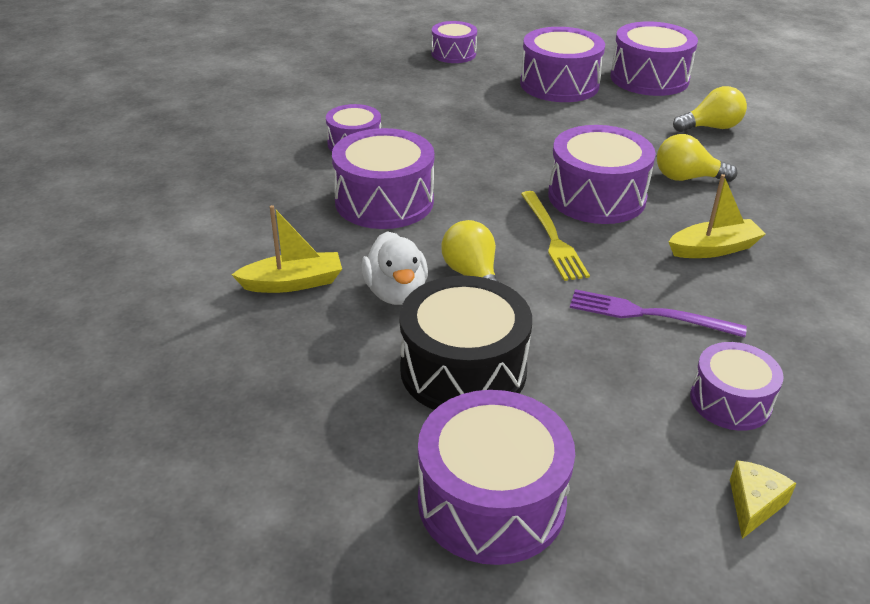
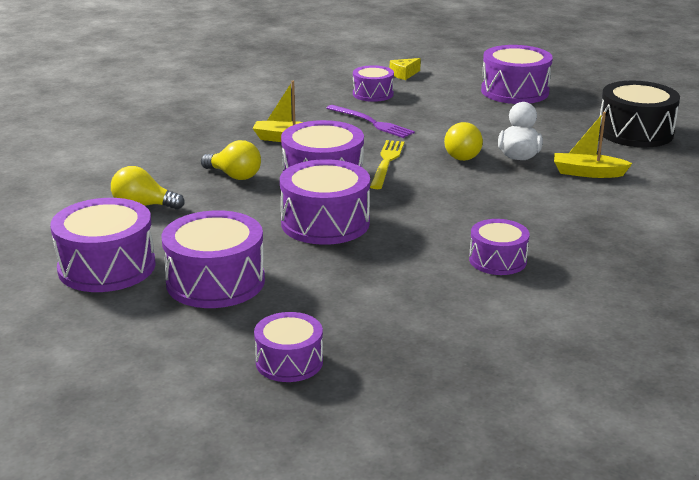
camera: 155 degrees left, 10 degrees down
purple drum [332,128,434,229] -> purple drum moved to [280,159,370,245]
black drum [399,275,532,410] -> black drum moved to [599,81,680,147]

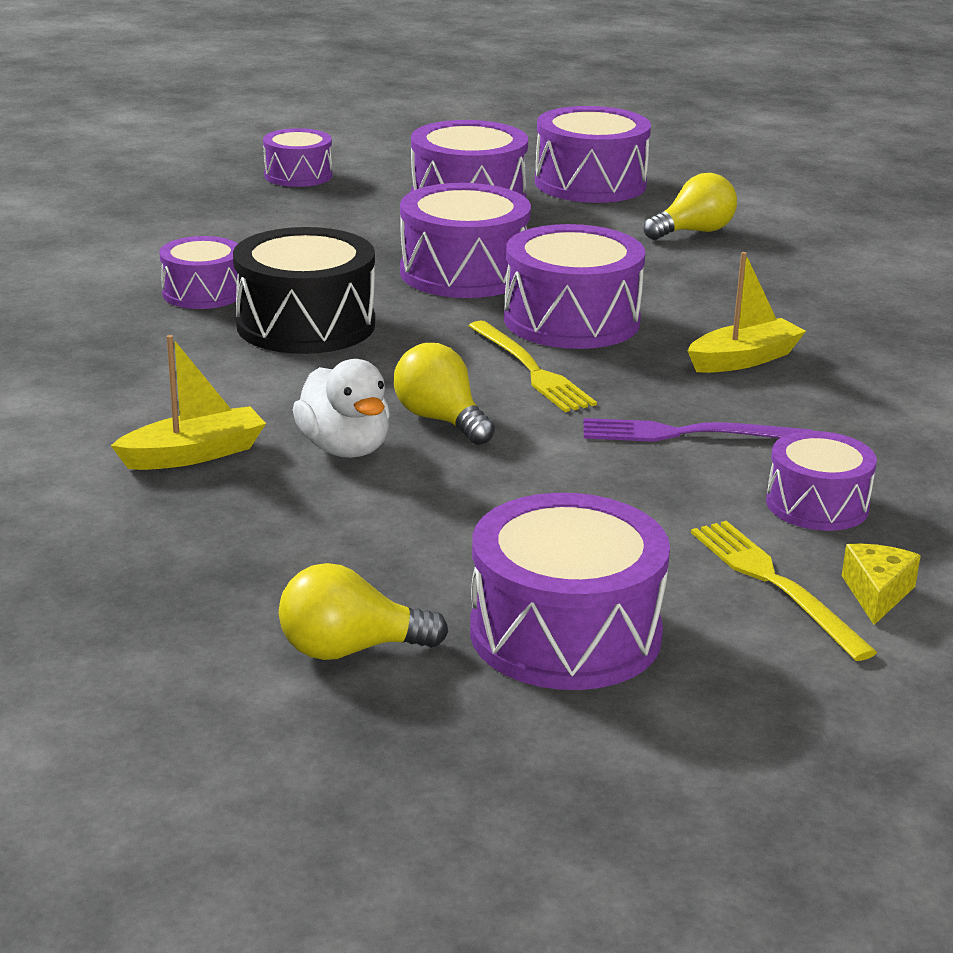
camera: 140 degrees right, 0 degrees up
yellow light bulb [201,140,261,180] -> yellow light bulb moved to [279,563,448,660]
black drum [599,81,680,147] -> black drum moved to [233,227,375,354]
none -> yellow fork [691,521,877,661]

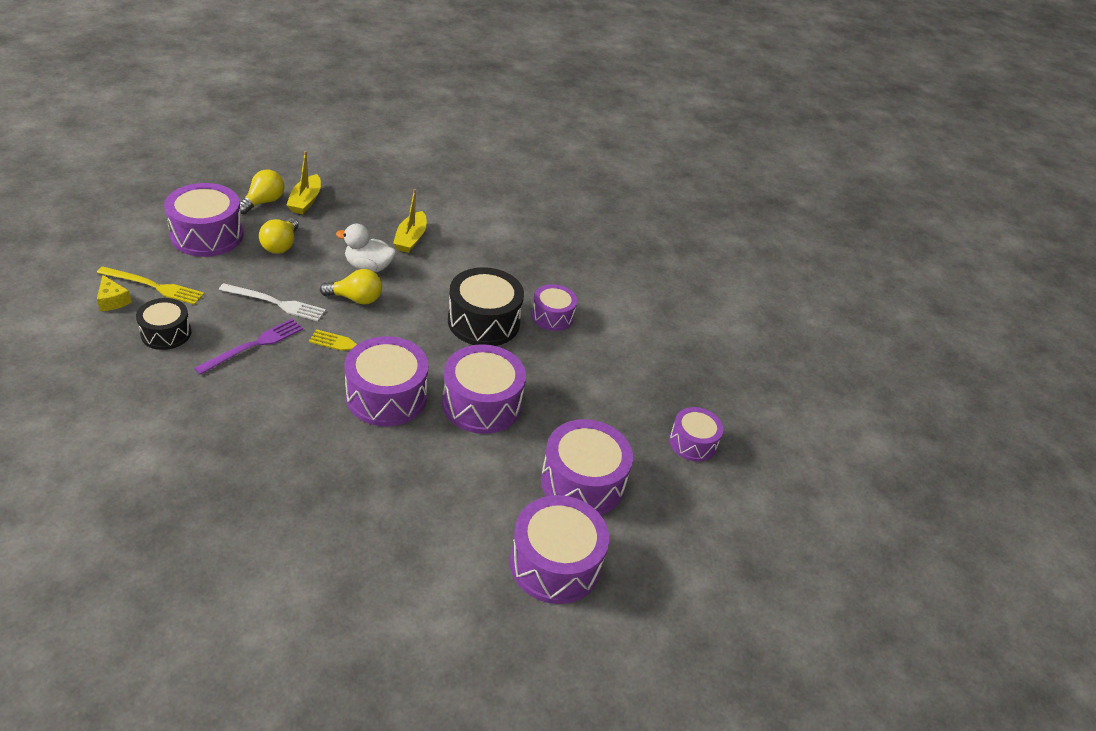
camera: 125 degrees right, 15 degrees up
yellow light bulb [643,173,737,240] -> yellow light bulb moved to [259,218,299,254]
yellow boat [688,252,806,373] -> yellow boat moved to [286,151,321,214]
purple drum [766,431,877,531] -> black drum [136,298,191,350]
none -> white fork [219,283,326,321]

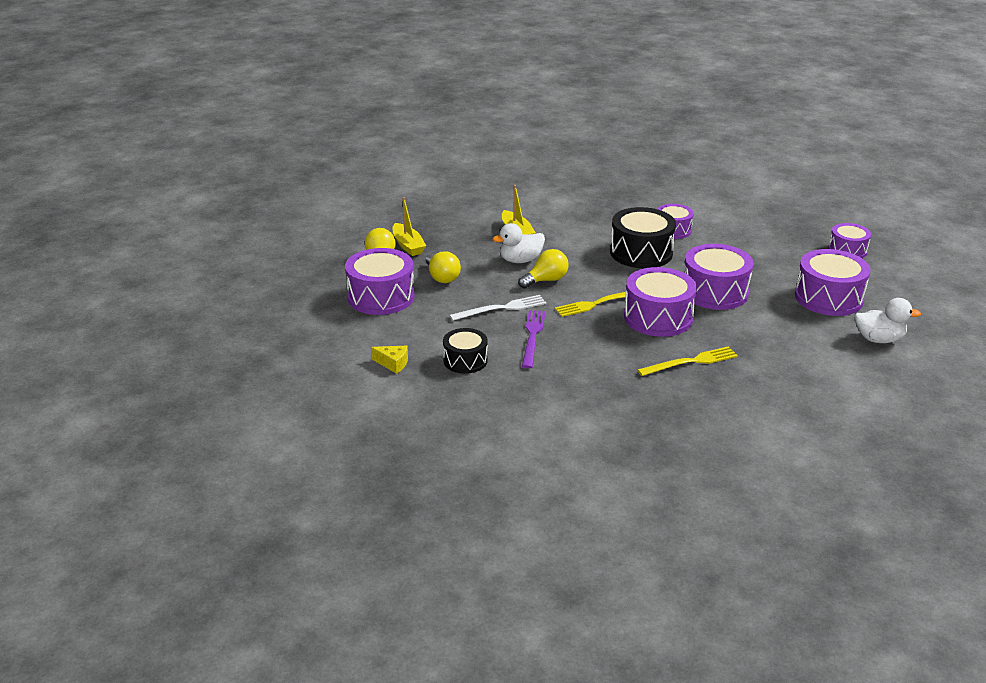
camera: 30 degrees left, 10 degrees down
yellow fork [97,266,204,305] -> yellow fork moved to [637,346,738,376]
purple drum [510,495,609,604] -> white duck [855,298,921,343]

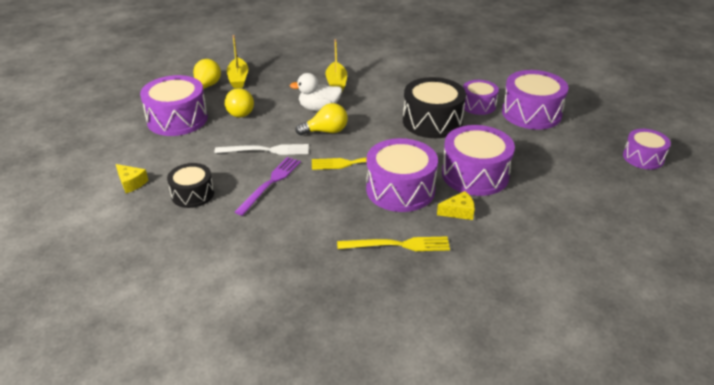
camera: 20 degrees right, 5 degrees up
purple drum [795,249,871,316] -> purple drum moved to [502,70,569,130]
white duck [855,298,921,343] -> none
none -> yellow cheese [437,191,475,220]

